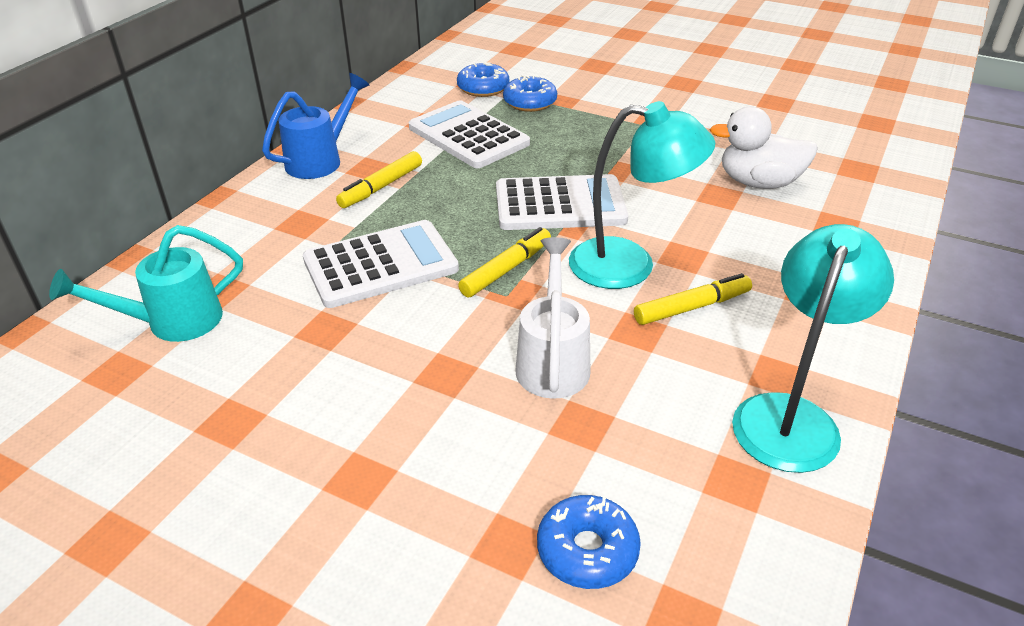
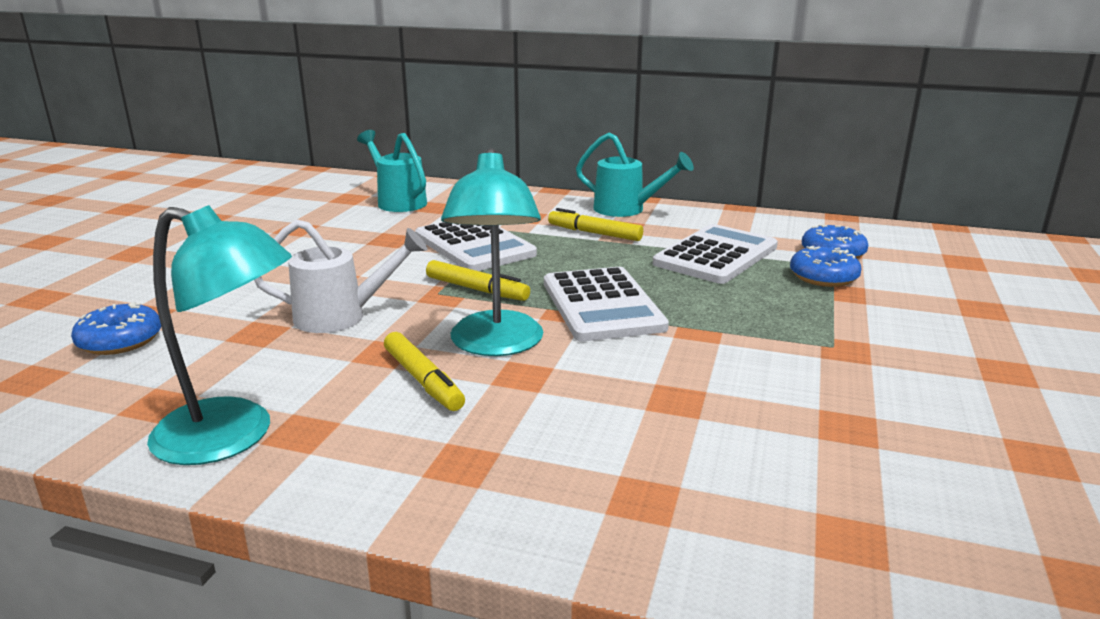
camera: 80 degrees right, 15 degrees down
blue watering can [262,73,369,179] -> turquoise watering can [576,133,694,217]
white duck [710,107,818,189] -> none

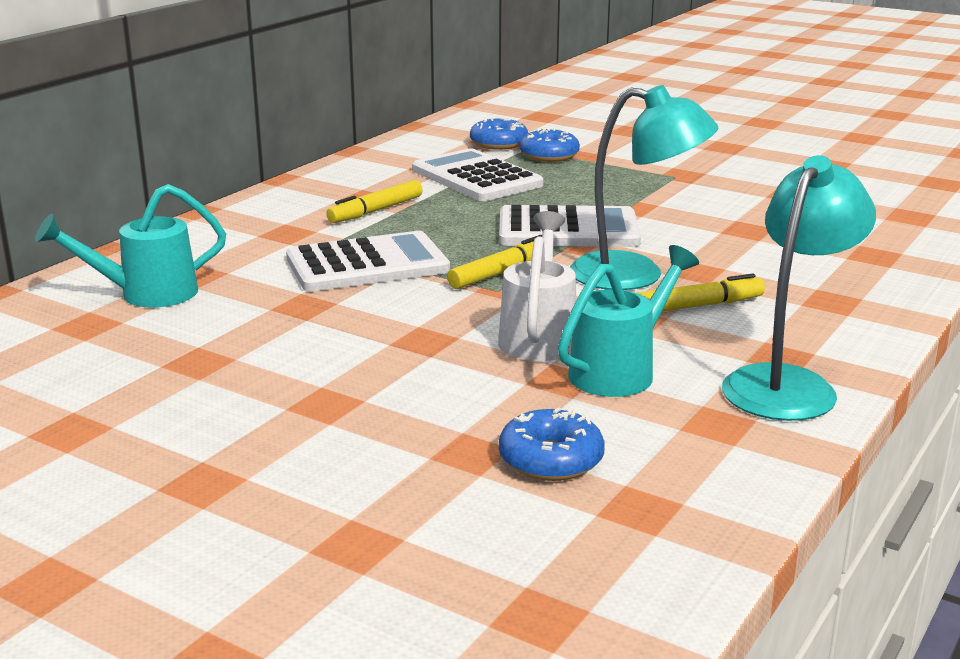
camera: 75 degrees left, 0 degrees up
turquoise watering can [576,133,694,217] -> turquoise watering can moved to [558,245,699,397]

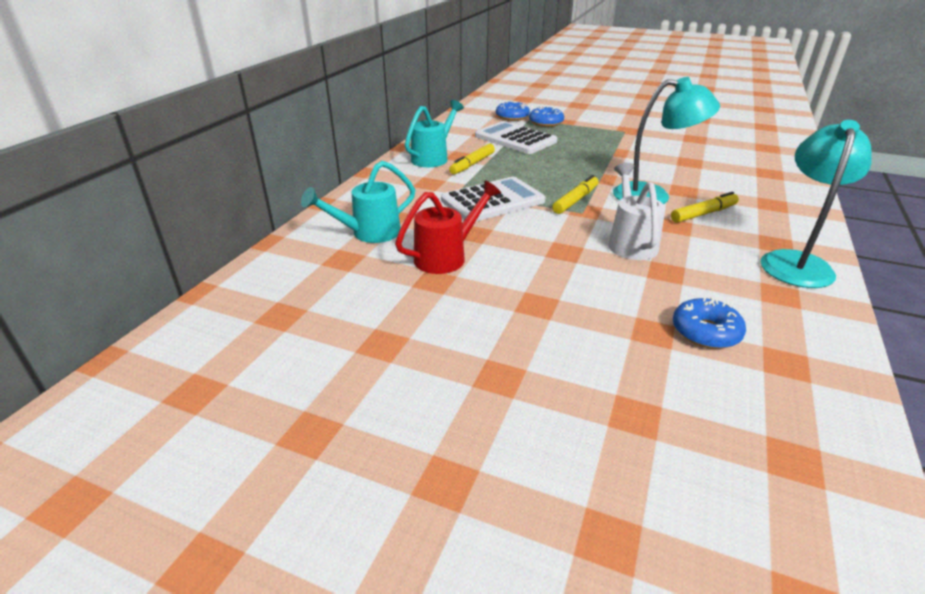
camera: 10 degrees left, 10 degrees up
white calculator [499,205,641,247] -> none
turquoise watering can [558,245,699,397] -> turquoise watering can moved to [405,100,464,167]
none -> red watering can [395,181,501,274]

